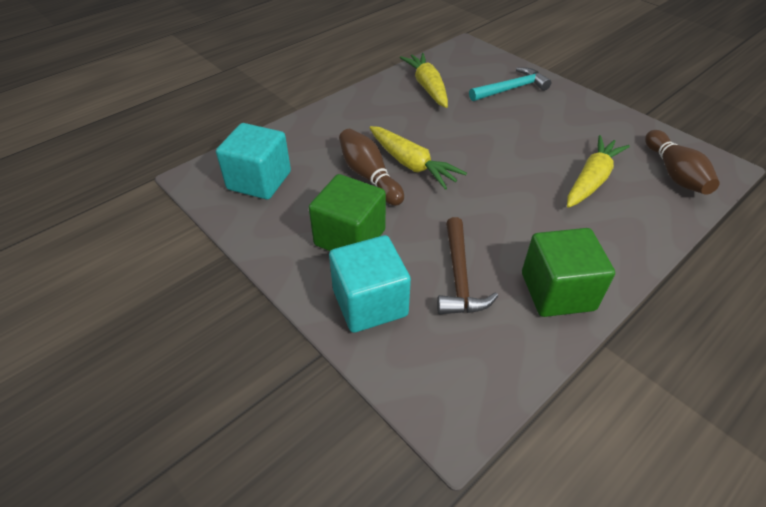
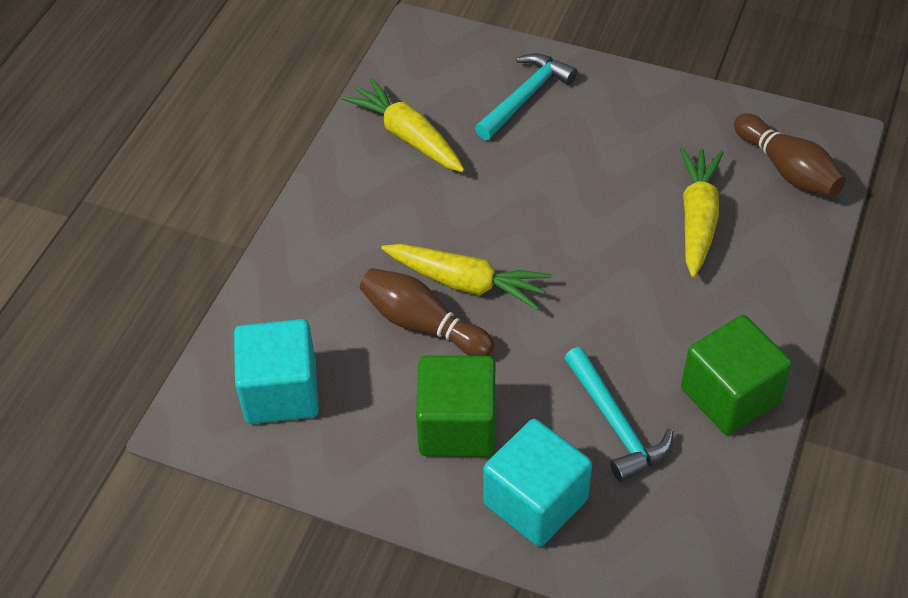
camera: 25 degrees left, 5 degrees up
brown hammer [437,217,498,314] -> turquoise hammer [564,347,674,482]

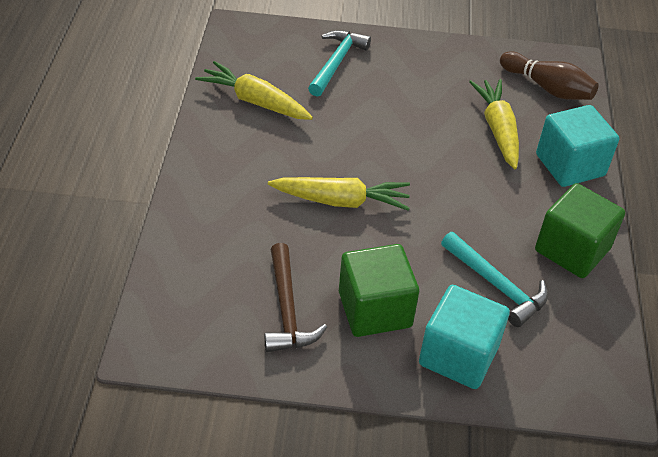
camera: 20 degrees left, 5 degrees down
turquoise cube [234,319,319,424] -> turquoise cube moved to [536,105,619,187]
brown bowling pin [360,268,494,356] -> none
none -> brown hammer [264,243,327,352]

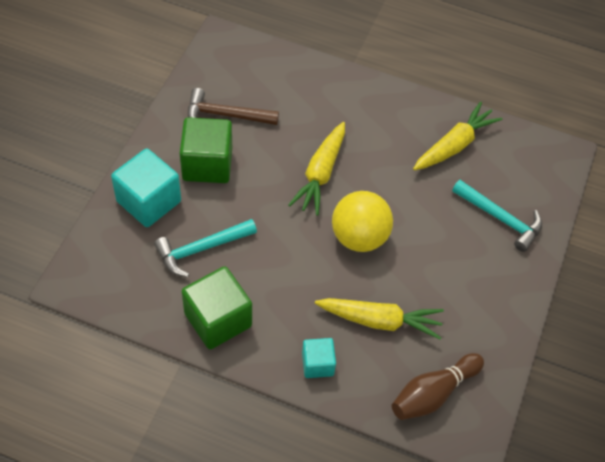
camera: 105 degrees right, 10 degrees up
turquoise cube [536,105,619,187] -> turquoise cube [302,338,336,378], size x0.56
none -> yellow ball [332,191,393,252]

